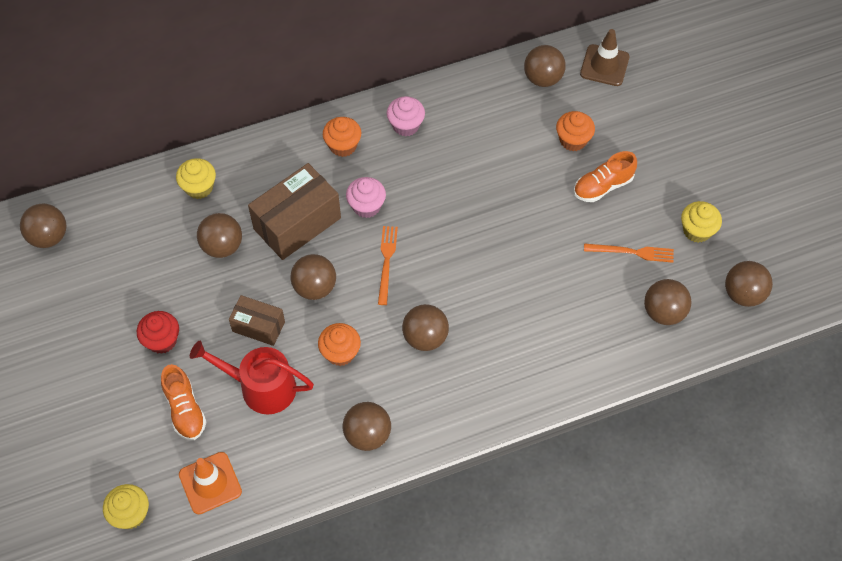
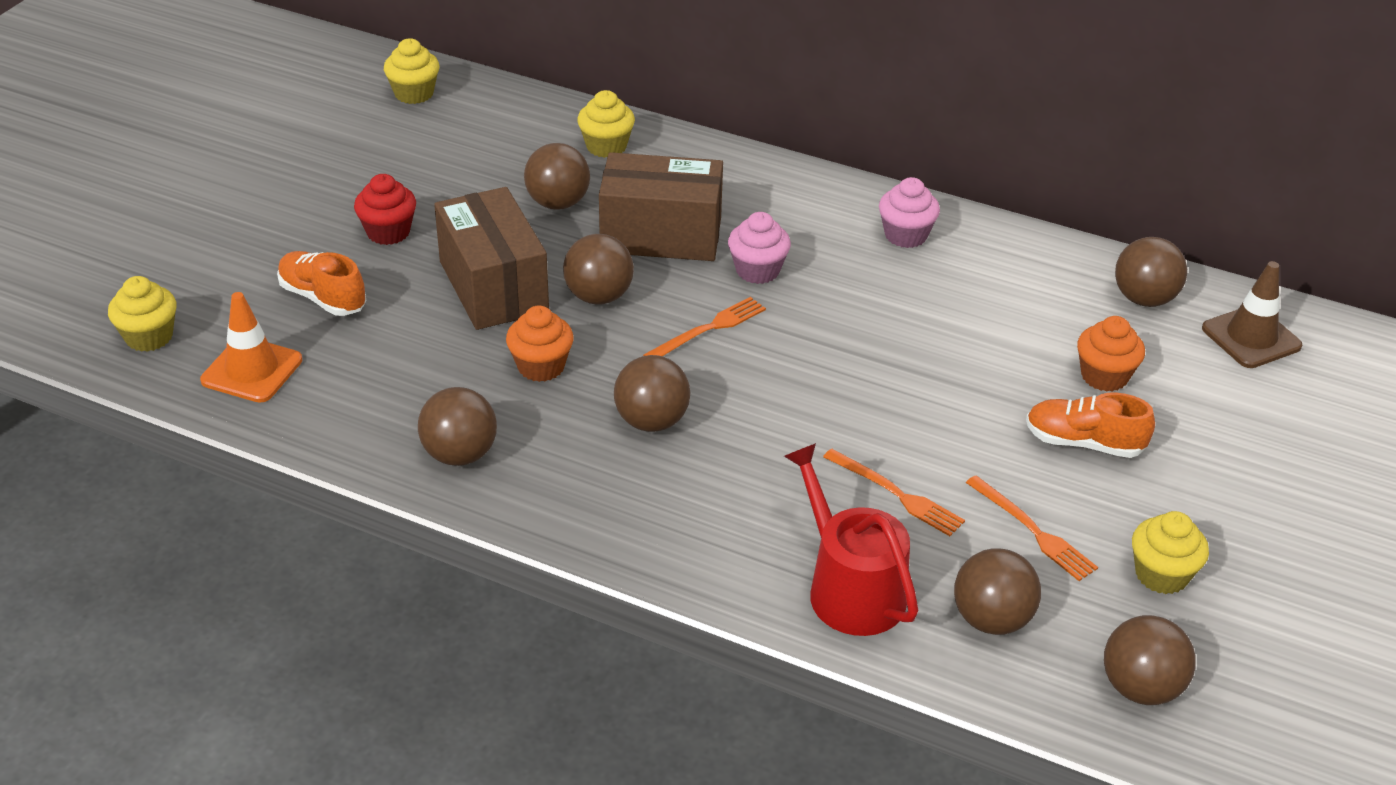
camera: 45 degrees right, 20 degrees down
brown ball [20,204,66,248] -> yellow cupcake [384,38,439,104]
orange shoe [161,364,207,440] -> orange shoe turned 105 degrees clockwise [277,251,366,316]
red watering can [190,341,314,415] -> red watering can moved to [784,443,919,636]
brown box [229,295,285,346] -> brown box [434,187,549,330], size x1.73
orange cupcake [323,117,361,157] -> none
none -> orange fork [823,448,965,536]

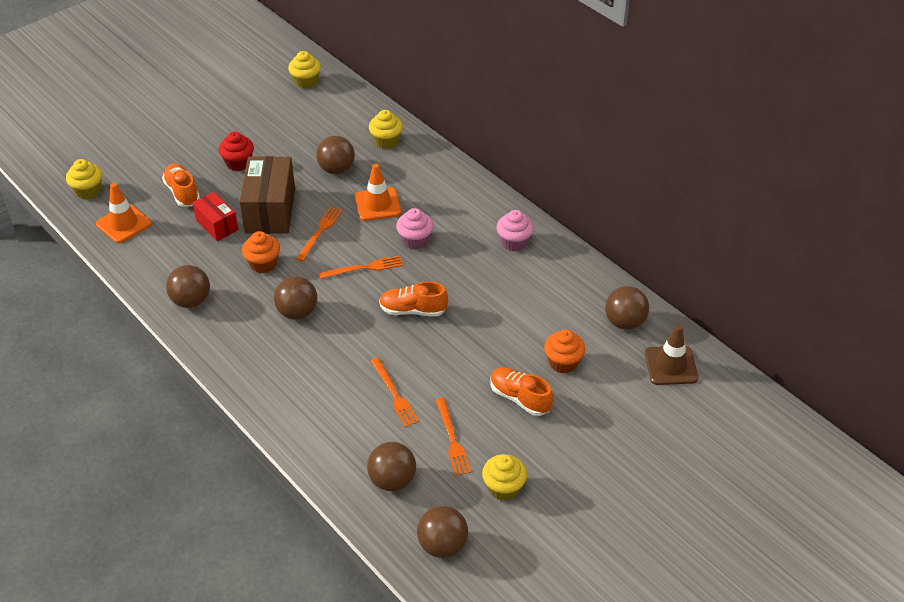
camera: 25 degrees right, 5 degrees up
brown ball [563,234,634,305] -> orange fork [296,206,342,261]
brown box [599,152,723,261] -> orange traffic cone [355,164,401,221]
red watering can [784,443,919,636] -> none
none -> red box [192,192,238,241]
none -> orange shoe [379,281,448,317]

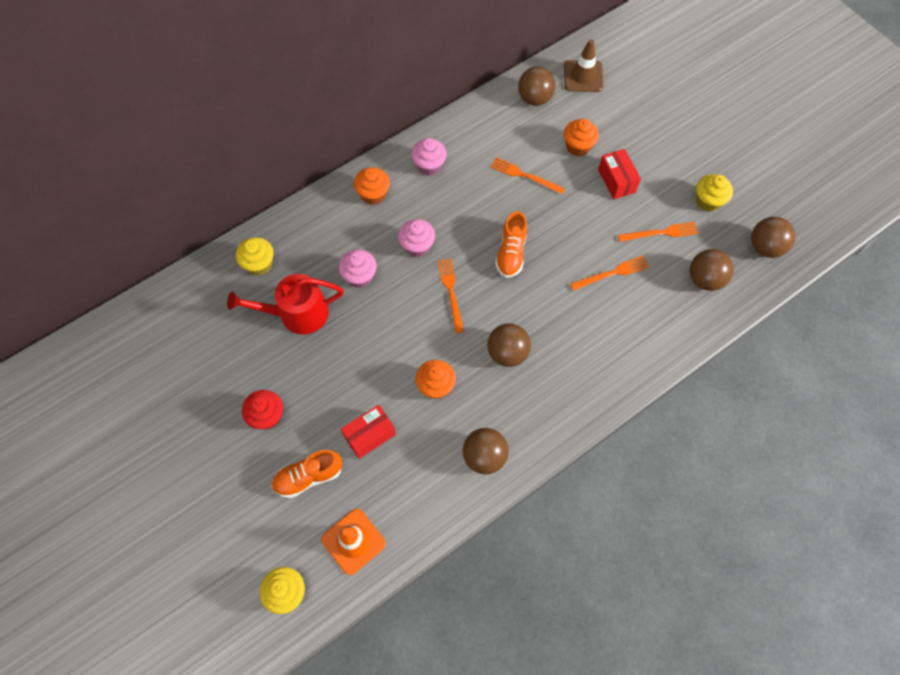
camera: 85 degrees left, 20 degrees up
brown box [239,156,295,234] -> none
yellow cupcake [288,51,321,89] -> none
orange fork [296,206,342,261] -> orange fork moved to [491,157,565,194]
brown ball [316,136,355,174] -> red watering can [227,274,344,335]
orange traffic cone [355,164,401,221] -> pink cupcake [339,249,377,288]
orange shoe [490,367,553,416] -> red box [598,149,641,199]
none -> orange cupcake [354,167,390,205]

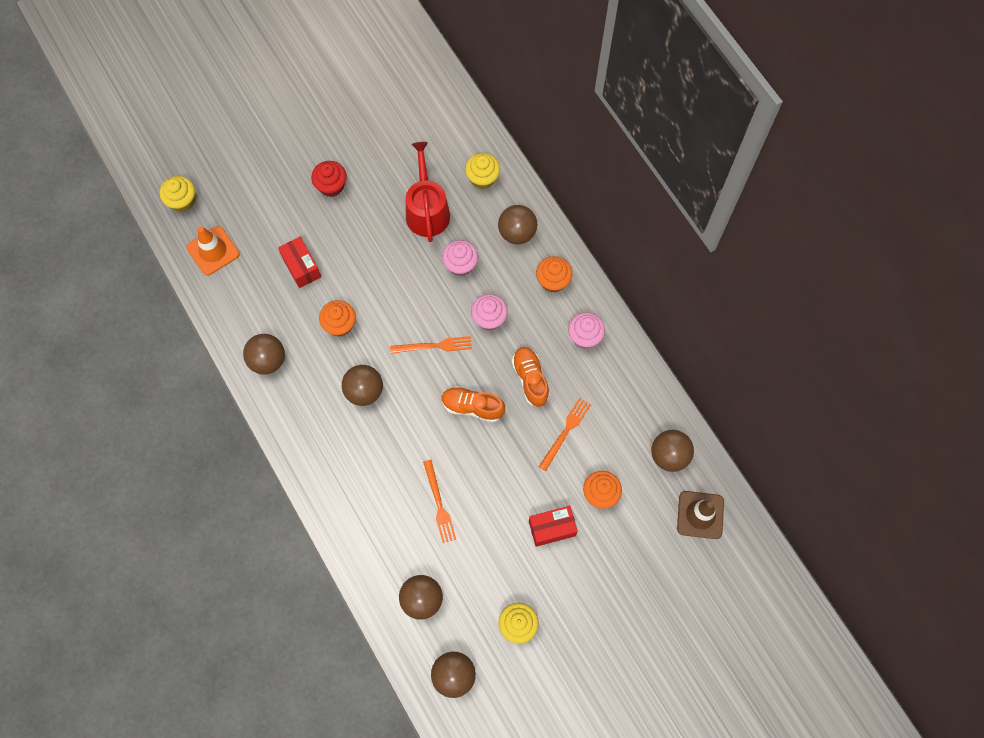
camera: 95 degrees right, 5 degrees up
orange shoe [272,450,343,498] -> orange shoe moved to [512,347,550,407]
orange fork [618,222,698,242] -> none
none -> brown ball [498,205,537,244]

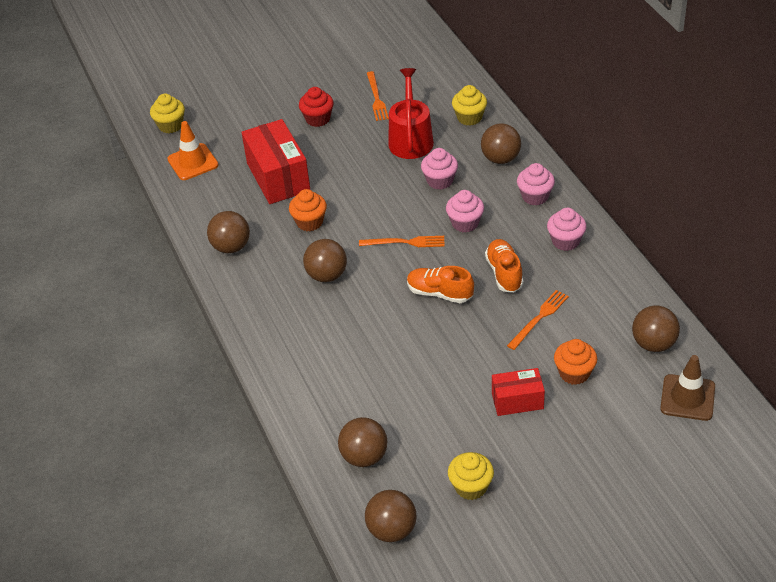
camera: 10 degrees right, 25 degrees down
red box [278,237,321,288] -> red box [241,119,310,204], size x1.73
orange fork [423,460,456,543] -> orange fork moved to [367,71,389,121]
orange cupcake [536,256,572,292] -> pink cupcake [517,163,555,206]

